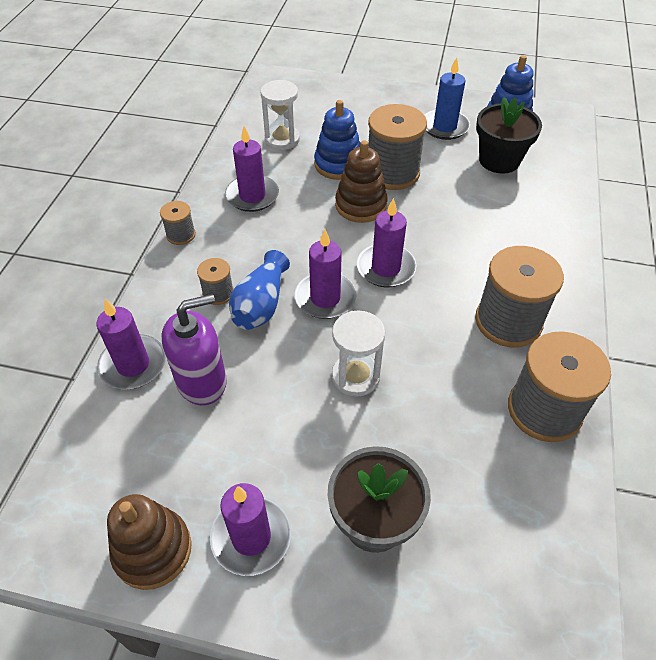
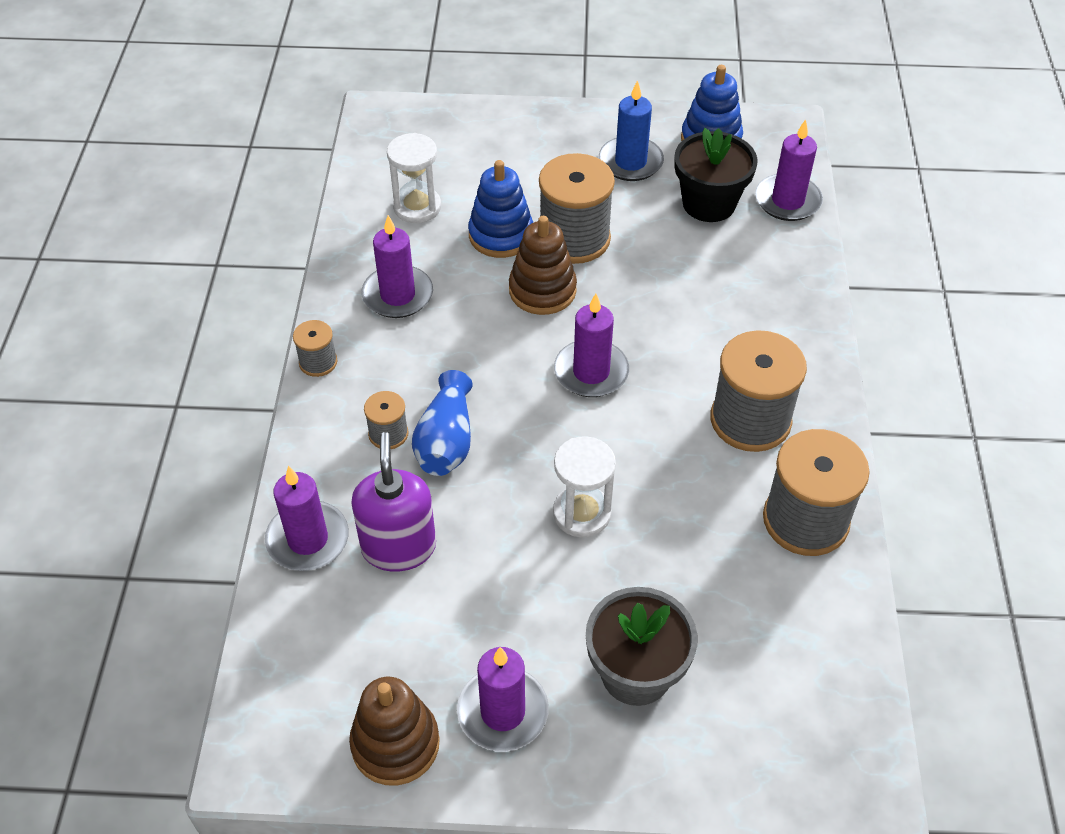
camera: 10 degrees left, 0 degrees up
purple soap dispenser [162,294,227,405] -> purple soap dispenser turned 60 degrees counterclockwise [351,432,436,572]
purple candle [294,229,357,319] -> purple candle moved to [755,119,823,221]

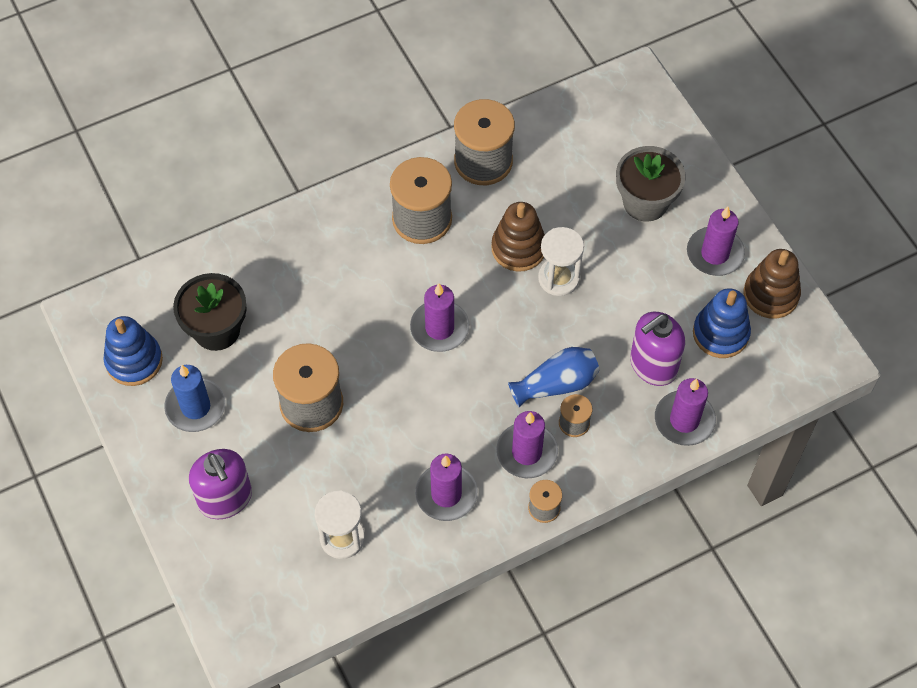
camera: 120 degrees left, 10 degrees up
blue stacking toy [468,160,533,258] -> blue stacking toy moved to [693,288,751,358]
brown stacking toy [509,216,577,315] -> brown stacking toy moved to [491,202,545,272]
purple candle [755,119,823,221] -> purple candle moved to [496,411,558,478]
none -> purple soap dispenser [189,449,252,519]

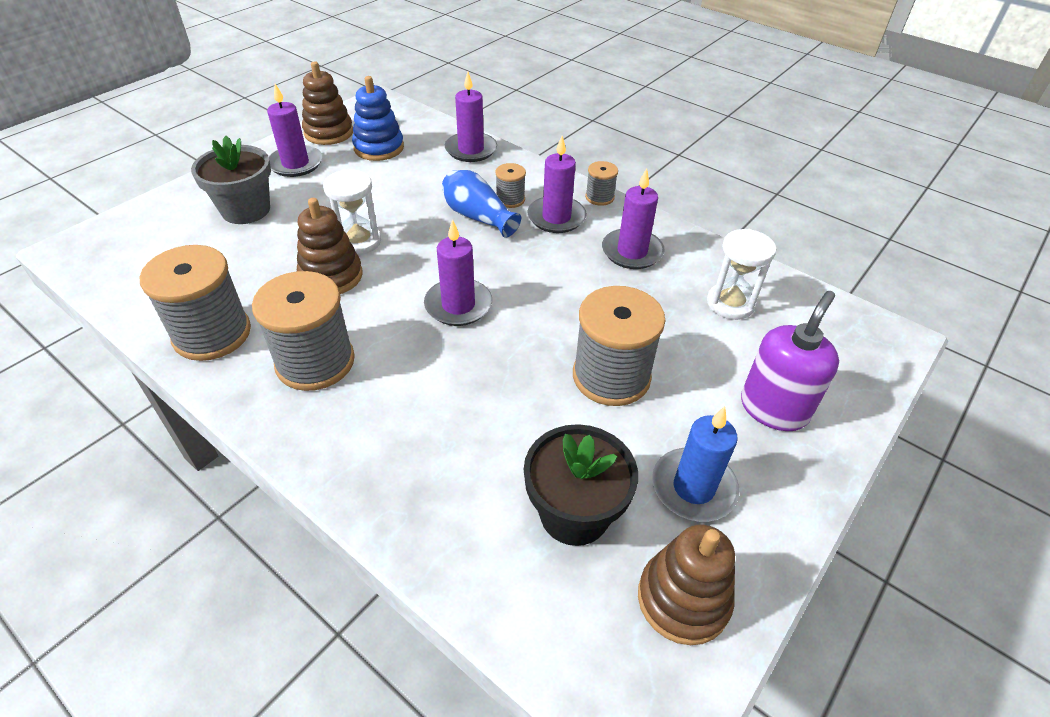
camera: 115 degrees left, 15 degrees down
blue stacking toy [104,316,163,386] -> brown stacking toy [638,525,735,645]
purple soap dispenser [630,312,685,386] -> none

